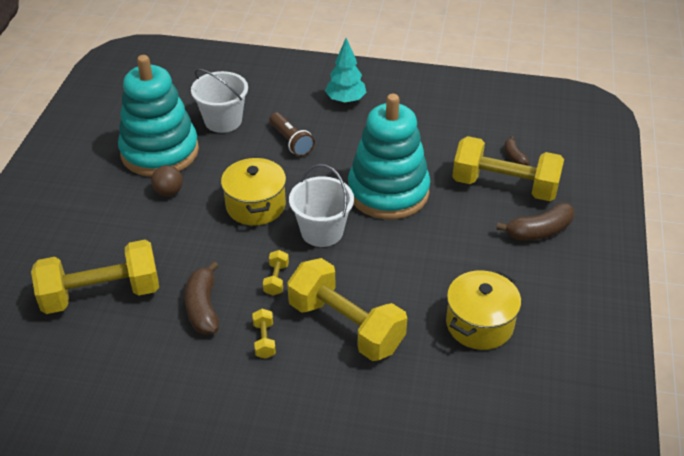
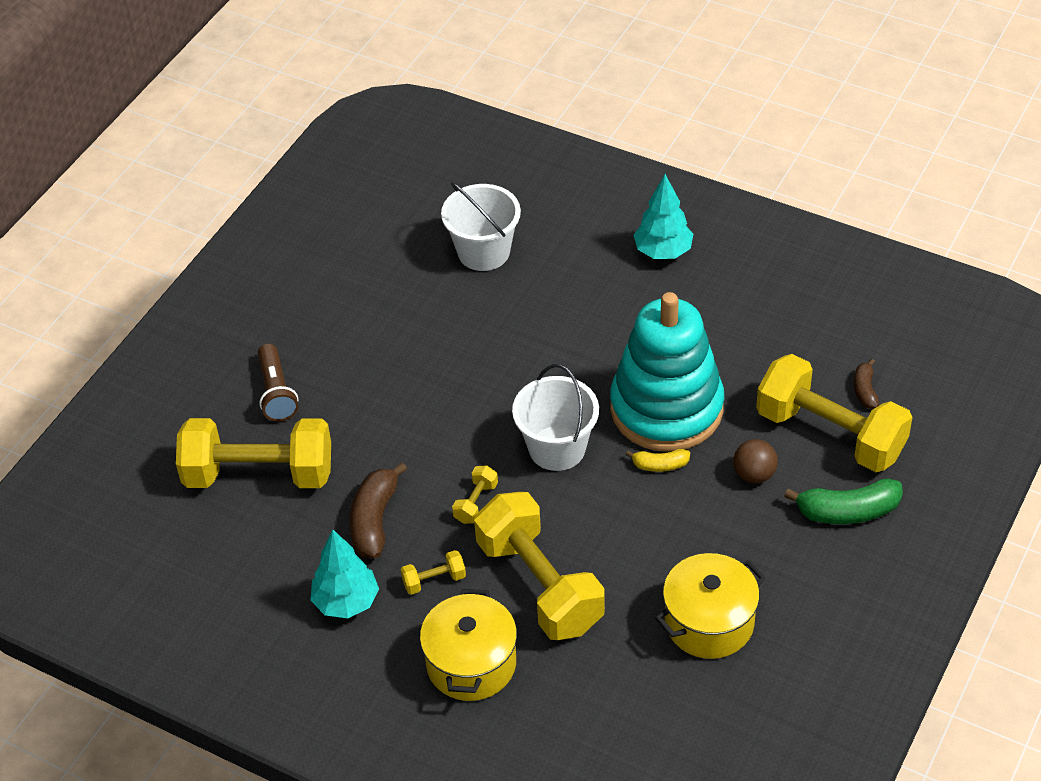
camera: 20 degrees right, 5 degrees up
turquoise stacking toy [118,55,199,177] -> none
brown ball [151,165,183,196] -> brown ball moved to [733,439,778,483]
yellow pot [221,157,286,226] -> yellow pot moved to [420,589,517,701]
yellow dumbbell [252,309,276,359] -> yellow dumbbell turned 60 degrees clockwise [401,550,466,595]
brown flashlight [269,113,315,157] -> brown flashlight moved to [258,344,298,422]
brown banana [496,202,575,241] -> green banana [784,479,903,524]
none -> turquoise tree [310,530,379,618]
none -> yellow banana [626,449,690,472]

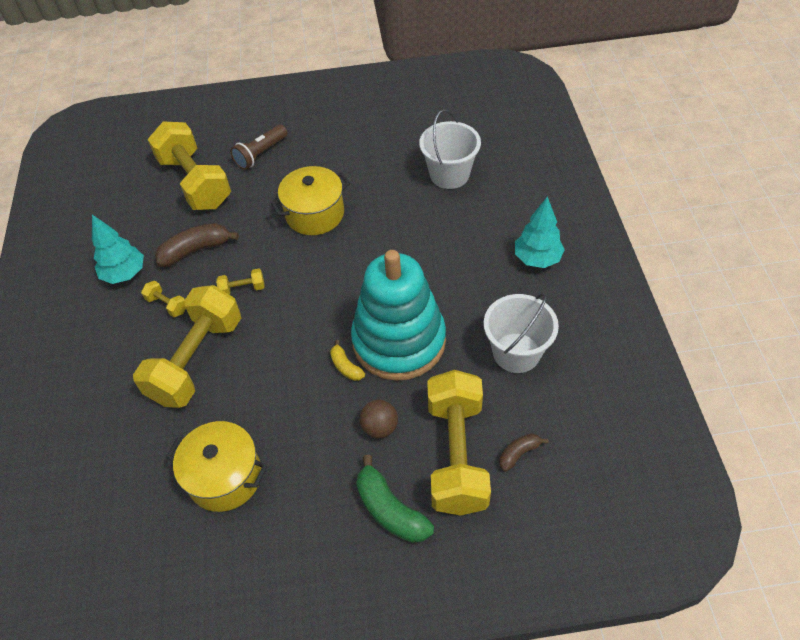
camera: 55 degrees right, 5 degrees up
yellow pot [420,589,517,701] -> yellow pot moved to [271,166,350,235]
white bucket [512,364,599,471] -> white bucket moved to [484,293,559,373]

